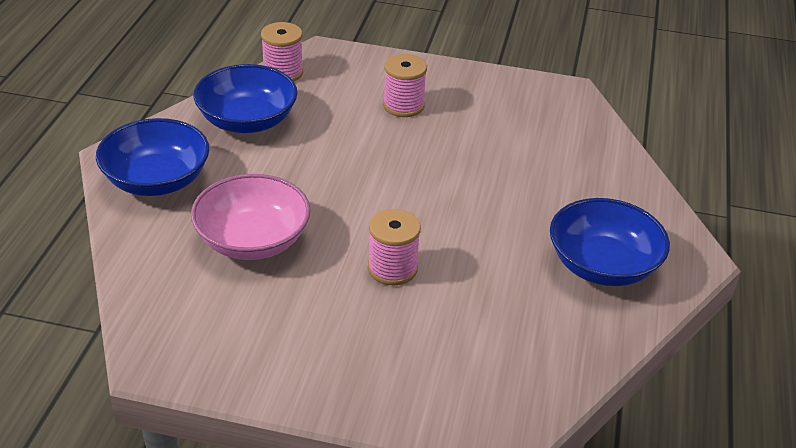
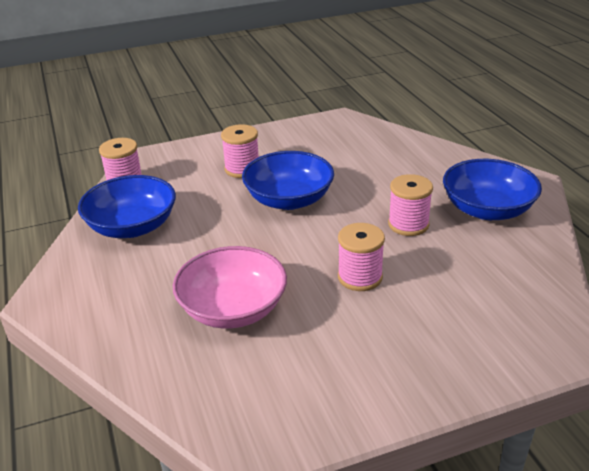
camera: 30 degrees left, 5 degrees down
blue bowl [96,118,209,196] -> blue bowl moved to [242,151,334,210]
none -> pink spool [388,174,433,236]

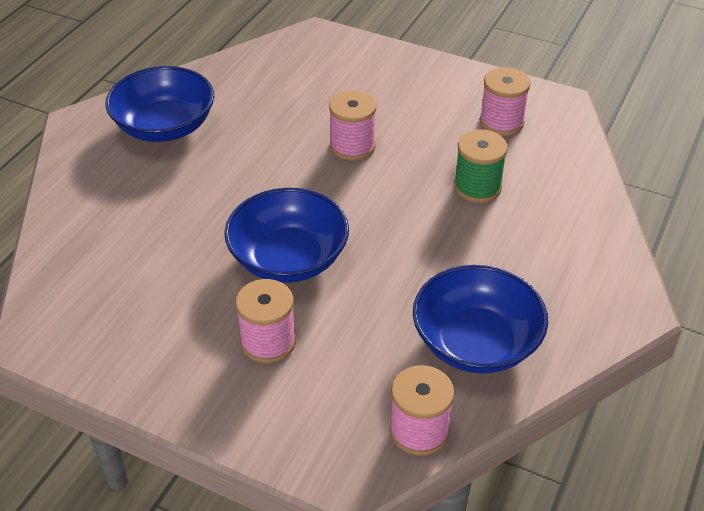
camera: 135 degrees left, 10 degrees up
pink bowl [173,246,287,329] -> green spool [454,130,508,203]
pink spool [388,174,433,236] -> pink spool moved to [480,67,530,136]

